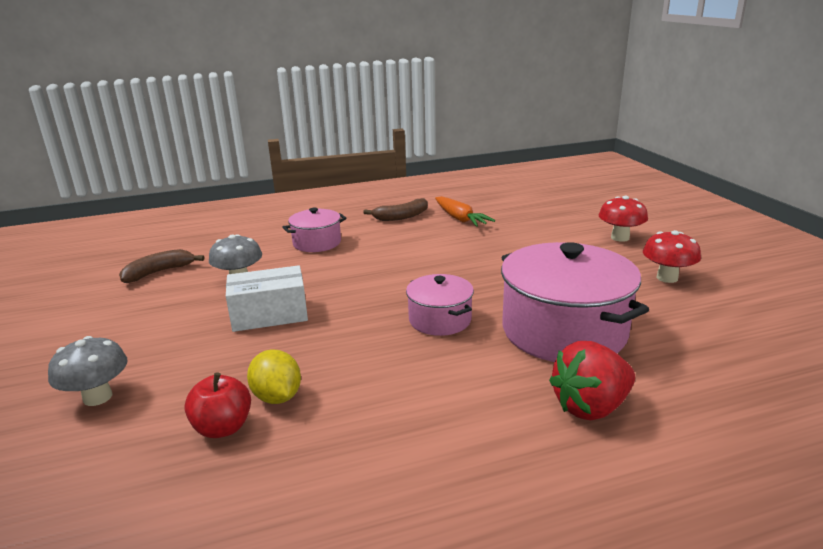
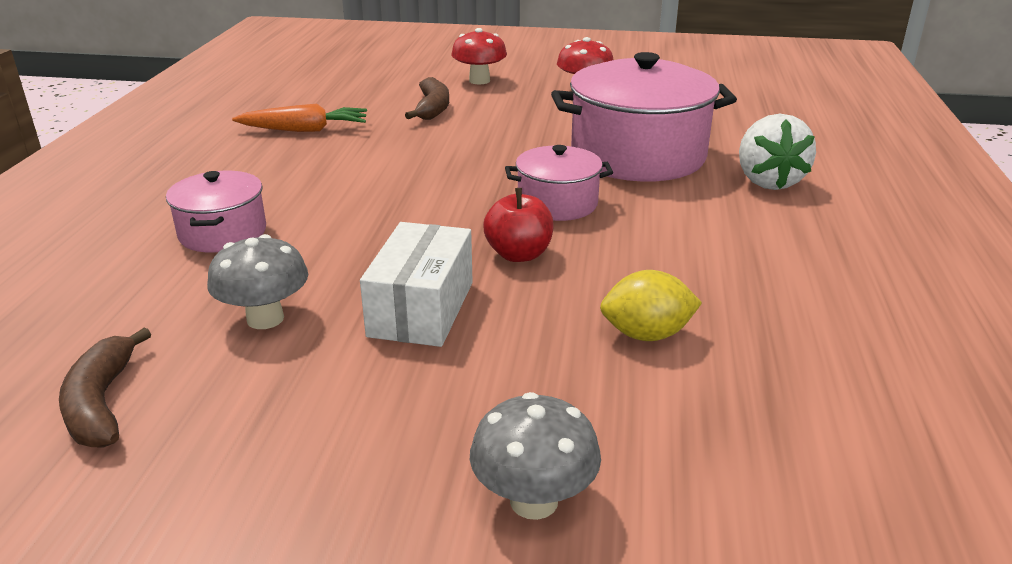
camera: 65 degrees left, 5 degrees up
red apple [184,372,251,438] -> red apple moved to [483,188,554,262]
brown banana [363,198,428,221] -> brown banana moved to [405,77,449,120]
red strawberry [549,341,635,420] -> white strawberry [739,114,816,190]

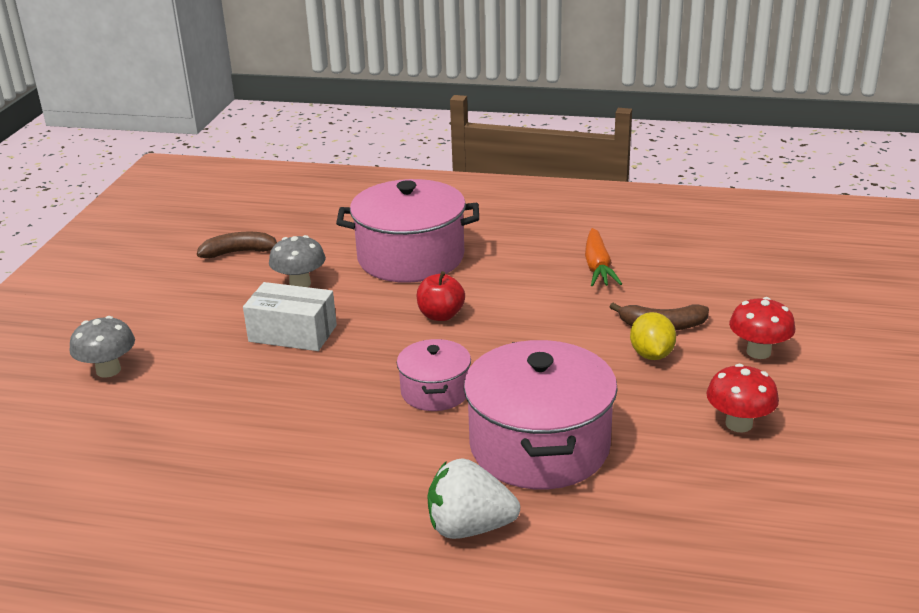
camera: 95 degrees right, 0 degrees up
pink pot [166,171,266,253] -> pink pot [336,179,479,283], size x1.87
red apple [483,188,554,262] -> red apple moved to [417,271,465,321]
yellow lemon [600,270,702,341] -> yellow lemon moved to [630,312,676,360]

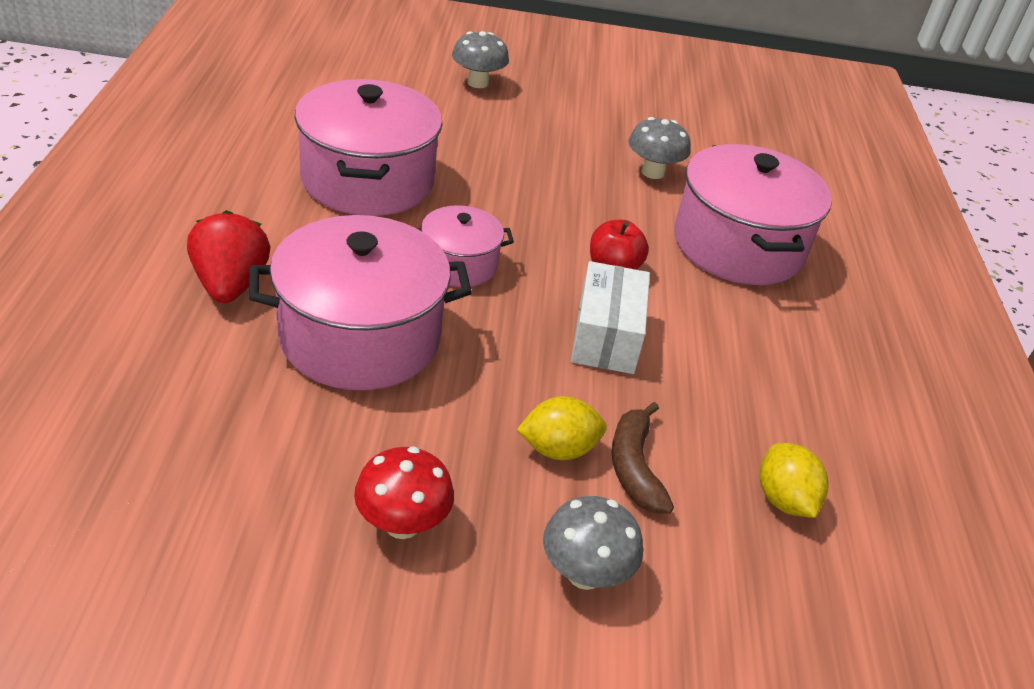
camera: 75 degrees right, 10 degrees up
brown banana [197,232,277,258] -> none
white box [243,282,337,351] -> white box moved to [571,261,650,374]
white strawberry [428,458,520,539] -> red strawberry [187,210,270,303]
orange carrot [585,228,622,286] -> none
red mushroom [729,297,795,359] -> grey mushroom [543,496,643,590]
none -> pink pot [295,79,443,216]
none -> yellow lemon [760,443,829,518]

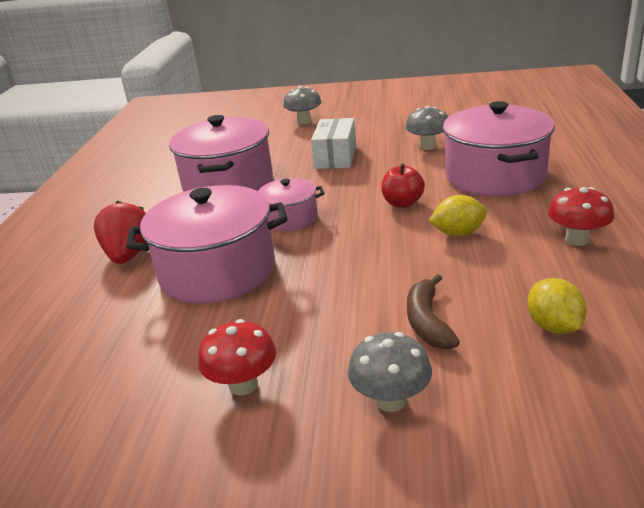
camera: 10 degrees right, 10 degrees down
yellow lemon [517,396,607,460] -> yellow lemon moved to [429,195,487,237]
white box [571,261,650,374] -> white box moved to [311,118,356,169]
none -> red mushroom [548,187,614,246]

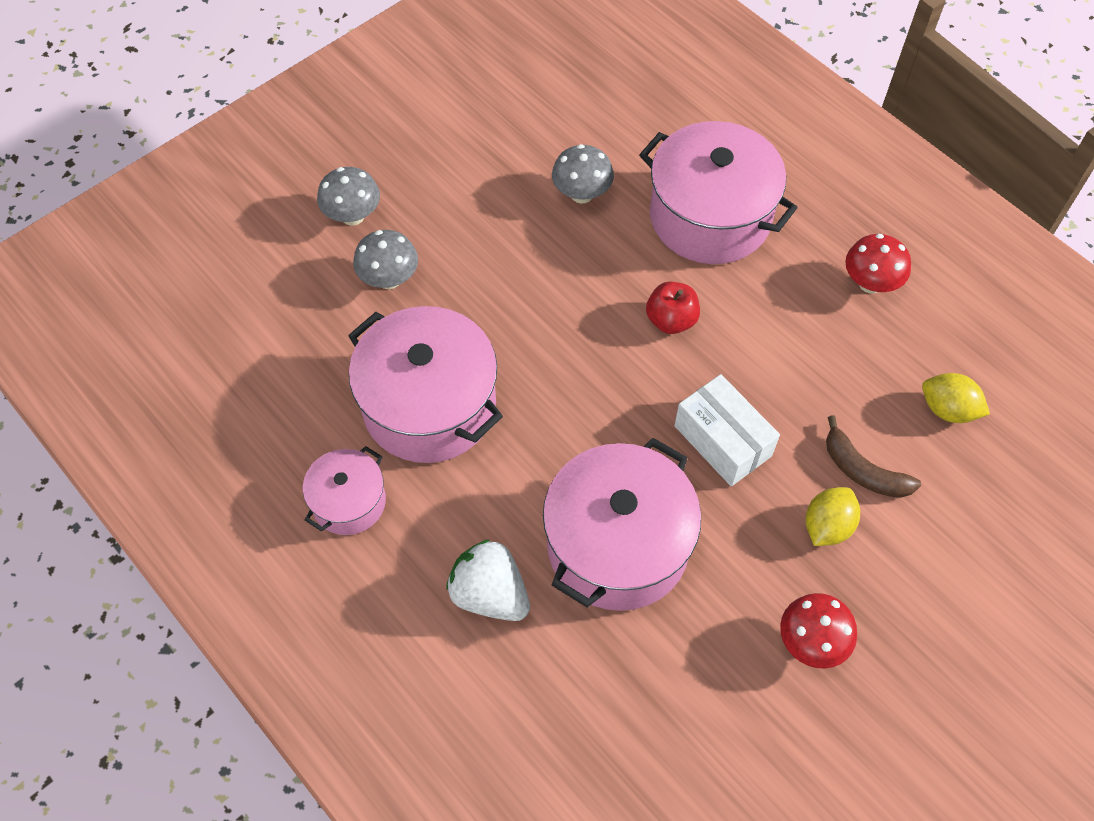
camera: 50 degrees left, 30 degrees up
red strawberry [94,201,147,264] -> white strawberry [446,539,530,621]
pink pot [258,178,324,231] -> pink pot moved to [303,446,386,535]
white box [311,118,356,169] -> white box moved to [674,374,780,487]
grey mushroom [348,332,432,412] -> grey mushroom moved to [353,230,418,289]
yellow lemon [429,195,487,237] -> yellow lemon moved to [806,487,860,546]

